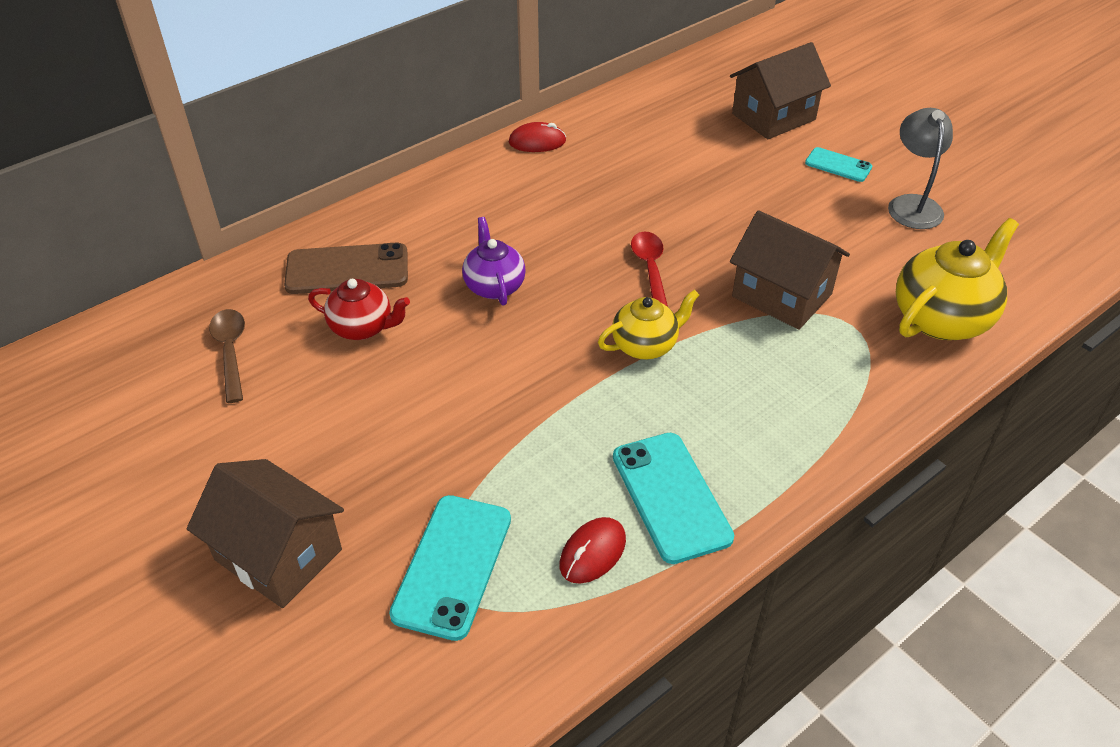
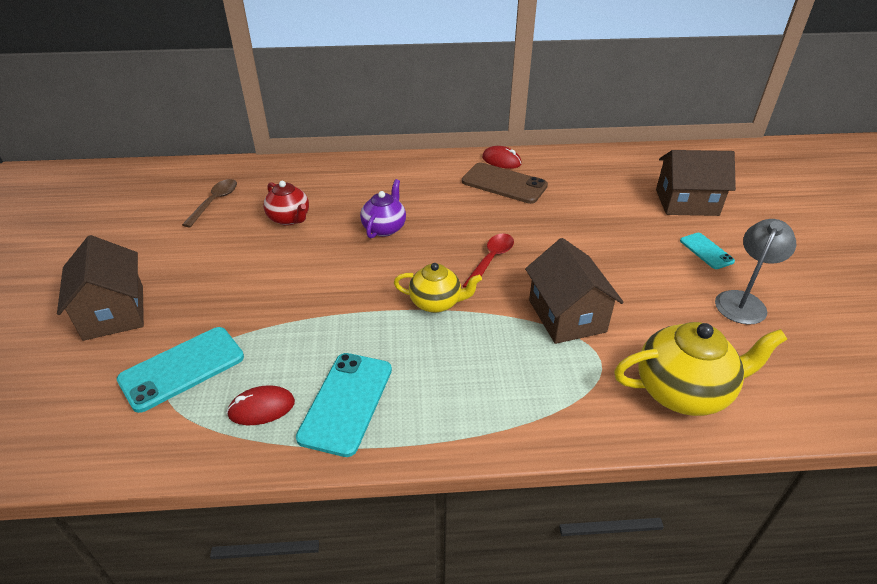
camera: 35 degrees right, 5 degrees down
brown phone [284,243,408,294] -> brown phone moved to [462,162,548,204]

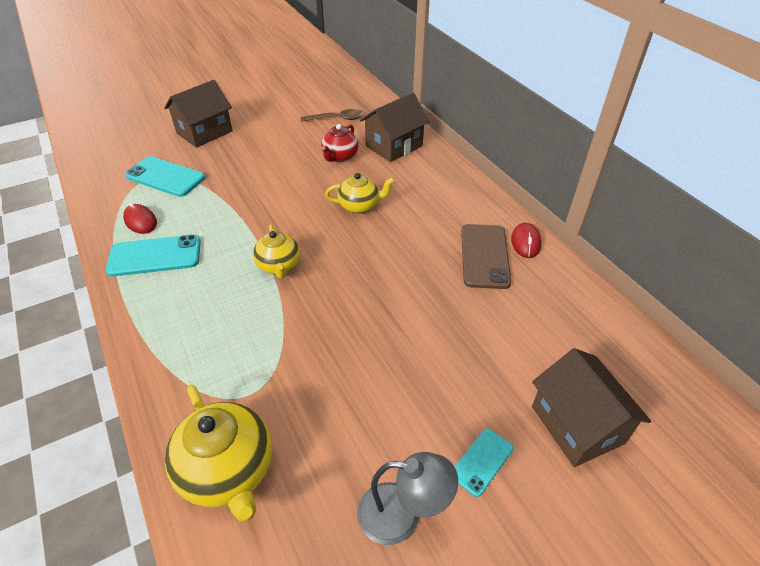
camera: 65 degrees right, 5 degrees up
purple teapot [360,179,406,238] -> yellow teapot [325,173,395,214]
red spoon [463,234,514,288] -> none
brown house [525,238,624,344] -> brown house moved to [360,93,430,162]

